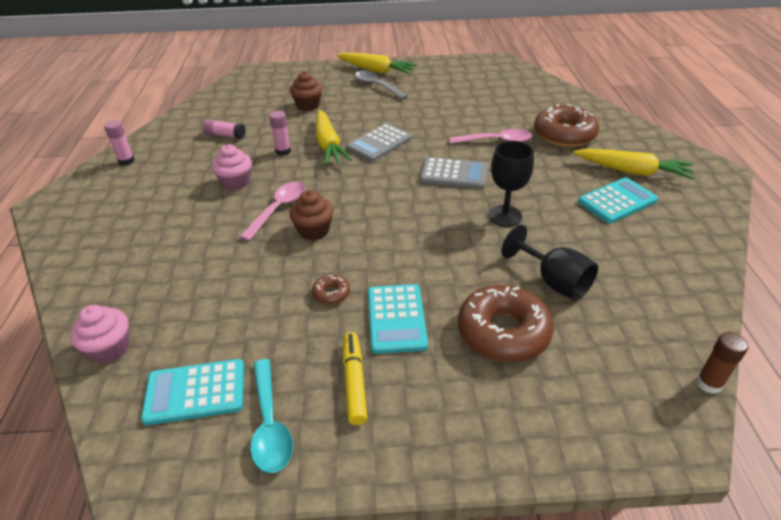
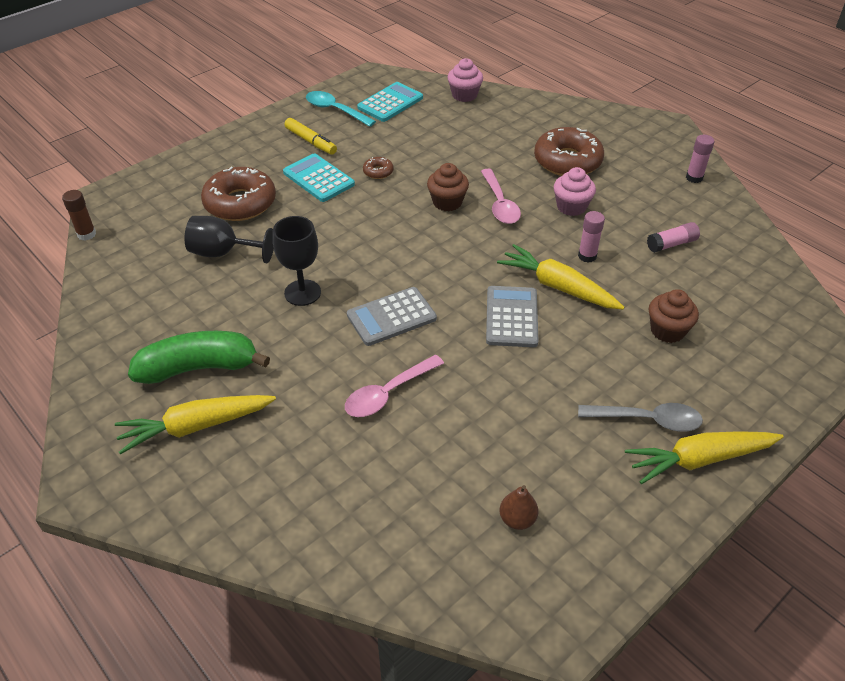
camera: 140 degrees right, 5 degrees up
brown donut [534,104,599,147] -> brown donut moved to [534,127,604,176]
turquoise calculator [578,178,658,224] -> green banana [128,331,270,384]
none -> brown pear [499,485,538,530]

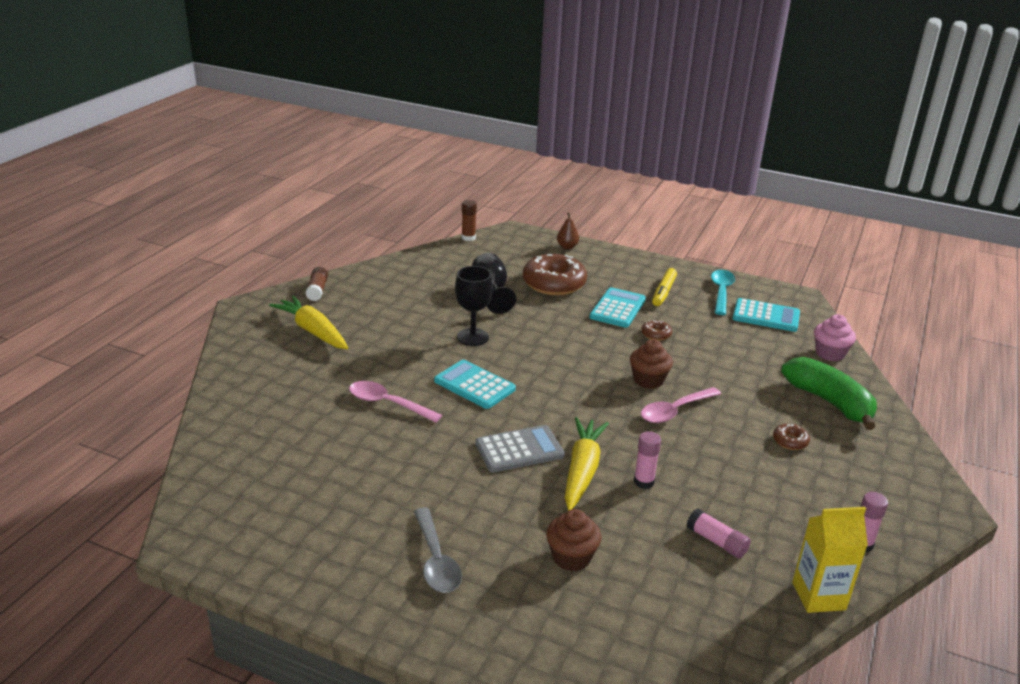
camera: 65 degrees right, 15 degrees down
green banana [128,331,270,384] -> green banana moved to [781,357,877,430]
grey calculator [347,287,437,346] -> turquoise calculator [434,360,516,409]
brown pear [499,485,538,530] -> brown pear moved to [557,212,579,249]
brown donut [534,127,604,176] -> brown donut [773,424,810,450], size x0.44
pink cupcake [554,167,596,216] -> none
yellow carrot [625,431,784,484] -> none
none -> brown glue stick [306,267,328,301]
none -> yellow carton [792,507,868,613]

